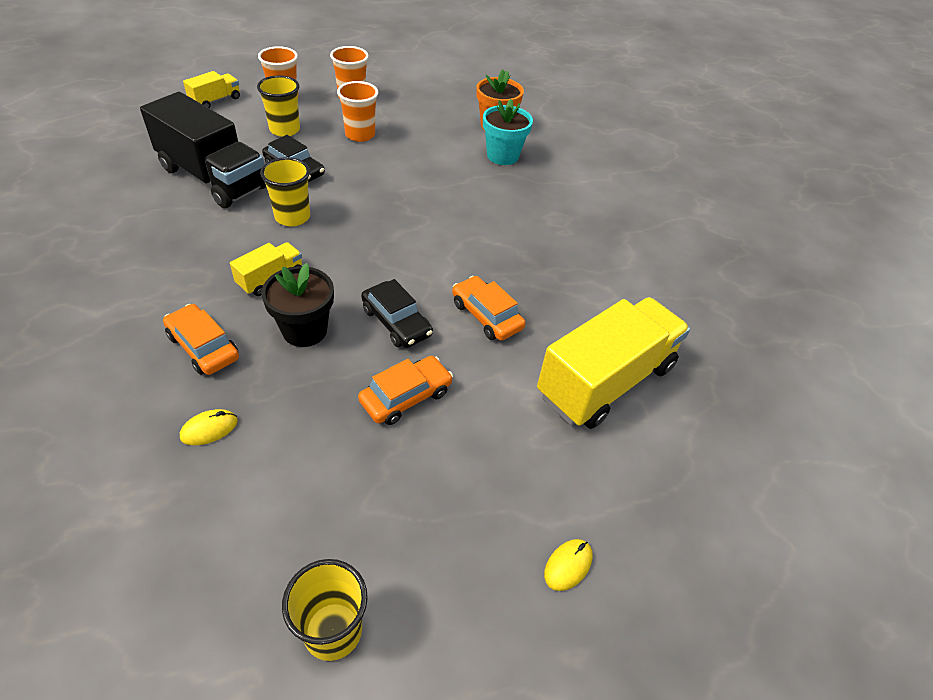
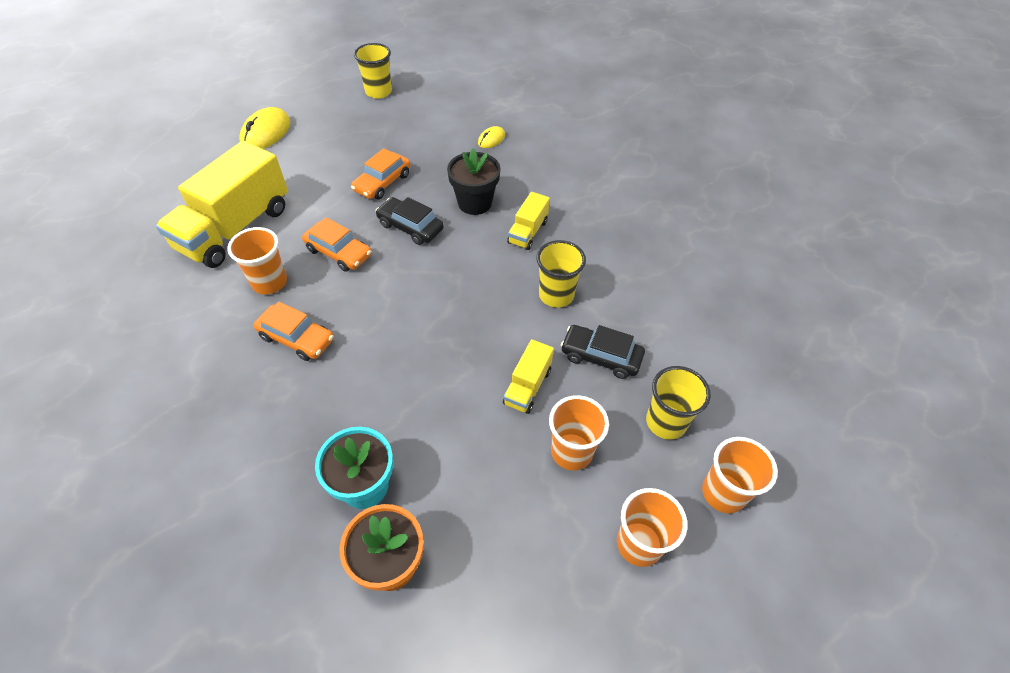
camera: 165 degrees right, 5 degrees up
black truck [140,92,266,208] -> none
orange car [163,304,239,375] -> orange car moved to [253,302,334,361]
yellow truck [183,71,240,108] -> yellow truck moved to [503,339,554,414]
yellow mouse [544,539,593,591] -> yellow mouse [240,107,290,149], size x1.85
none -> orange cup [228,227,287,294]

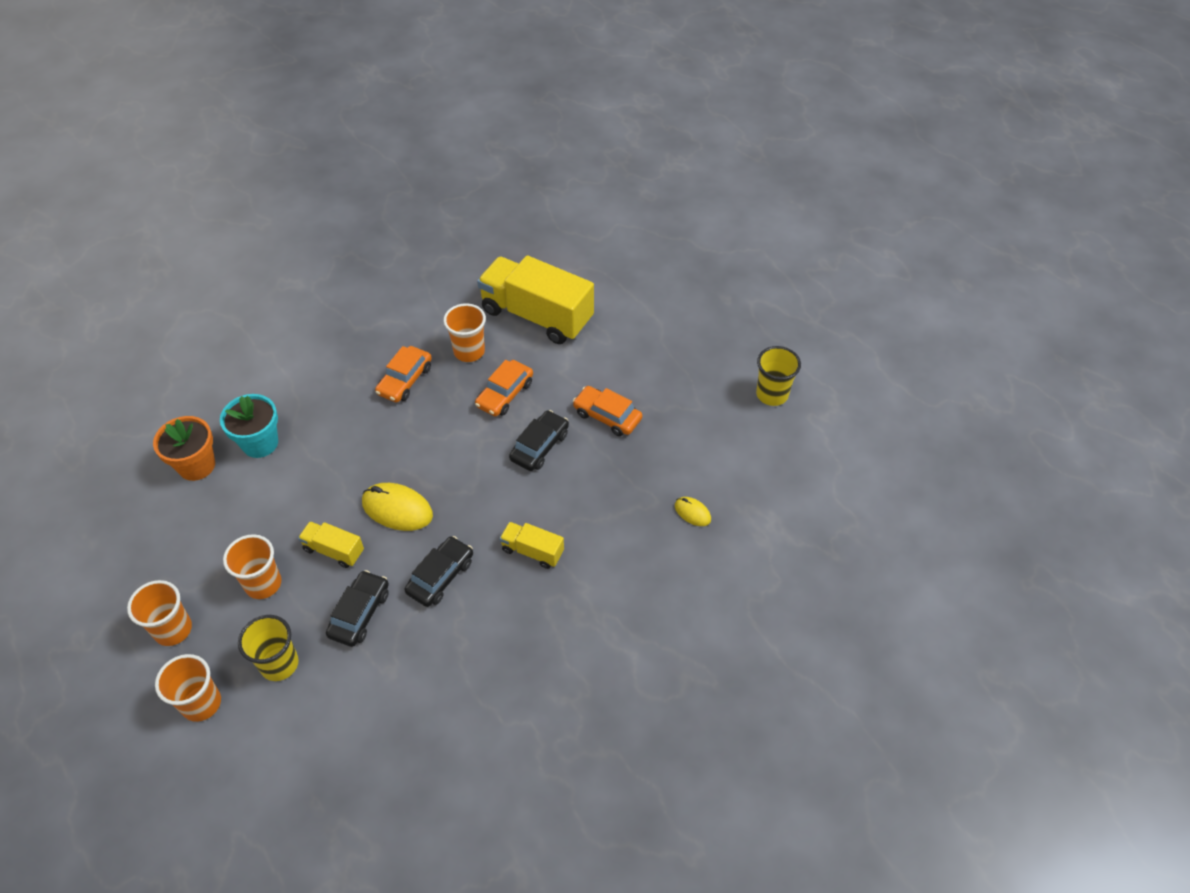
camera: 90 degrees right, 0 degrees up
yellow mouse [240,107,290,149] -> yellow mouse moved to [362,483,433,531]
black flower pot [447,148,501,215] -> none
yellow cup [536,240,586,308] -> black car [404,536,473,607]

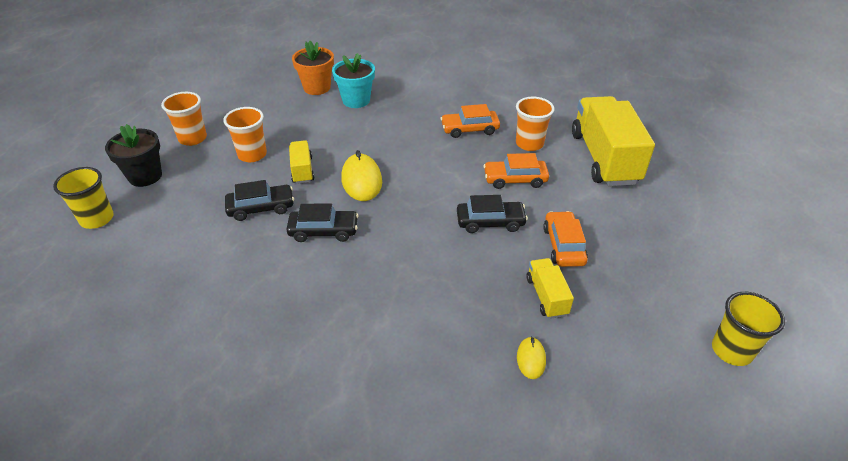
camera: 55 degrees right, 10 degrees down
orange cup [155,654,221,722] -> black flower pot [105,124,162,187]
yellow cup [238,615,299,681] -> yellow cup moved to [53,167,114,229]
yellow truck [500,522,564,569] -> yellow truck moved to [527,258,574,319]

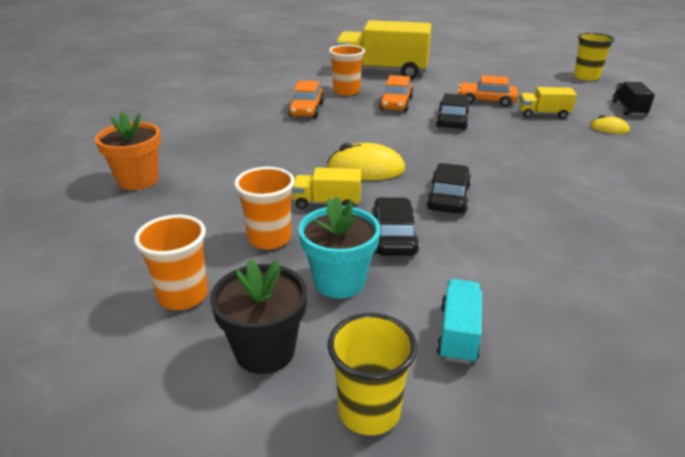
camera: 75 degrees left, 10 degrees down
turquoise flower pot [332,53,375,108] -> turquoise flower pot moved to [298,196,381,298]
none -> turquoise truck [436,279,482,364]
none -> black truck [612,82,655,116]

